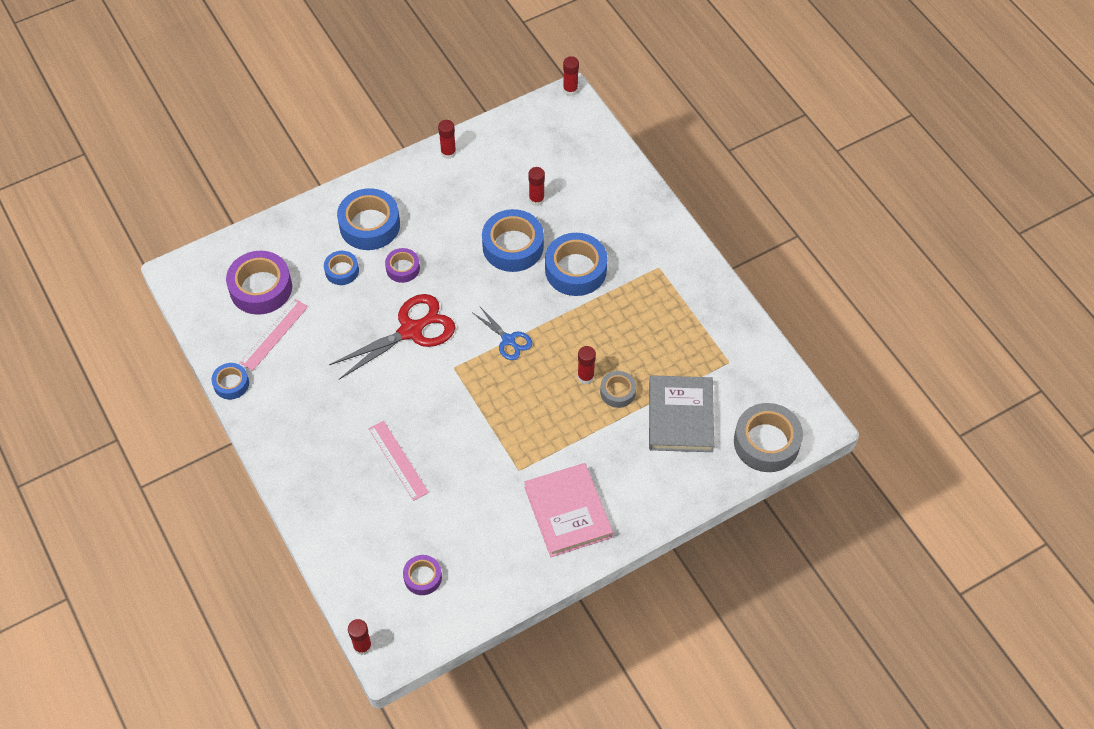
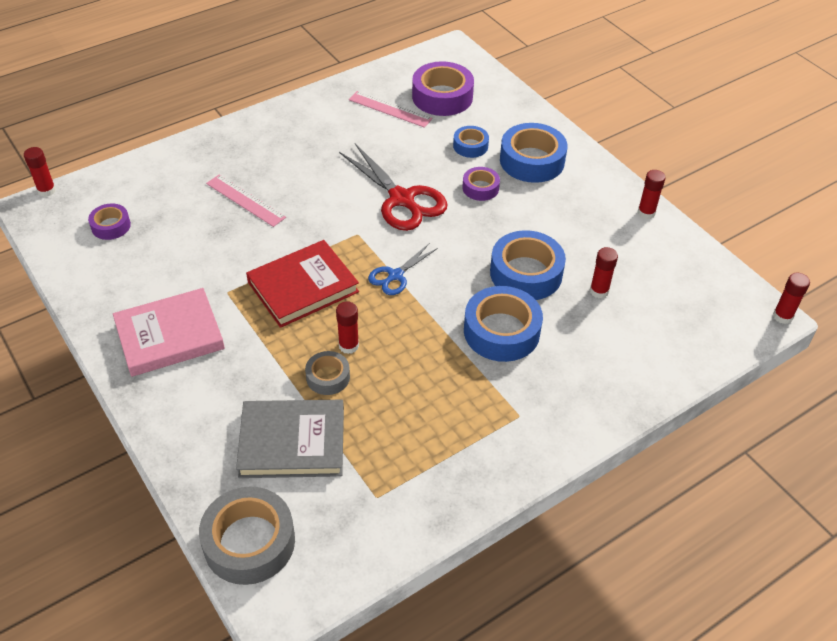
camera: 85 degrees right, 10 degrees down
blue tape [211,363,249,400] -> none
pink ruler [369,421,429,501] -> pink ruler turned 75 degrees clockwise [206,175,286,227]
none -> red book [246,240,359,328]

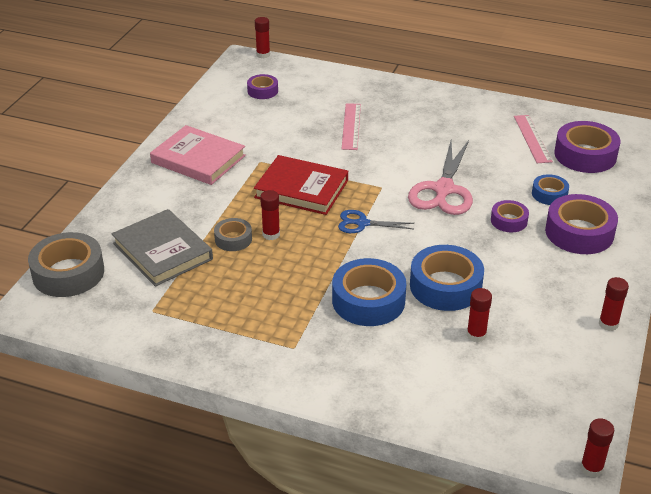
camera: 55 degrees right, 10 degrees down
red scissors [339,144,447,231] -> pink scissors [408,140,473,215]
blue tape [500,123,567,183] -> purple tape [545,194,618,254]

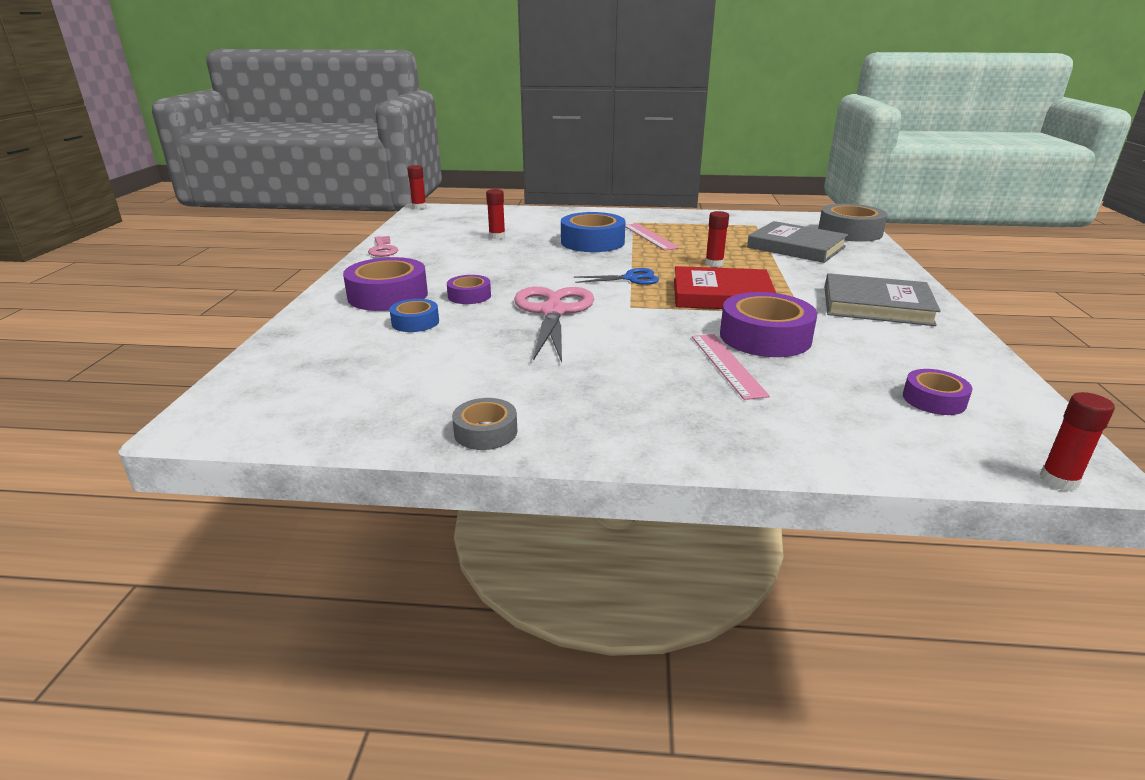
camera: 165 degrees right, 10 degrees down
pink book [150,125,246,185] -> grey book [825,273,941,326]
grey tape [214,218,252,251] -> grey tape moved to [452,398,517,450]
blue tape [410,245,484,311] -> none
pink ruler [514,115,553,163] -> pink ruler moved to [625,223,679,250]
purple tape [554,121,620,173] -> purple tape moved to [720,292,817,357]
red glue stick [599,277,629,331] -> pink key [368,236,398,257]

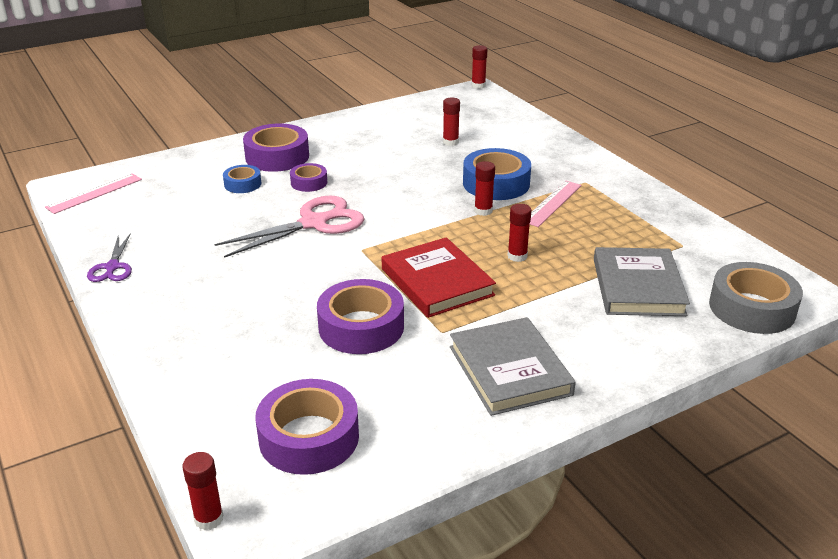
camera: 55 degrees right, 5 degrees up
pink key [368,236,398,257] -> none
grey tape [452,398,517,450] -> purple scissors [87,234,132,282]
blue scissors [574,268,659,285] -> none
pink ruler [692,334,770,400] -> pink ruler moved to [45,173,142,214]
purple tape [903,369,972,415] -> purple tape [255,379,359,475], size x1.83
none -> red glue stick [474,161,495,216]

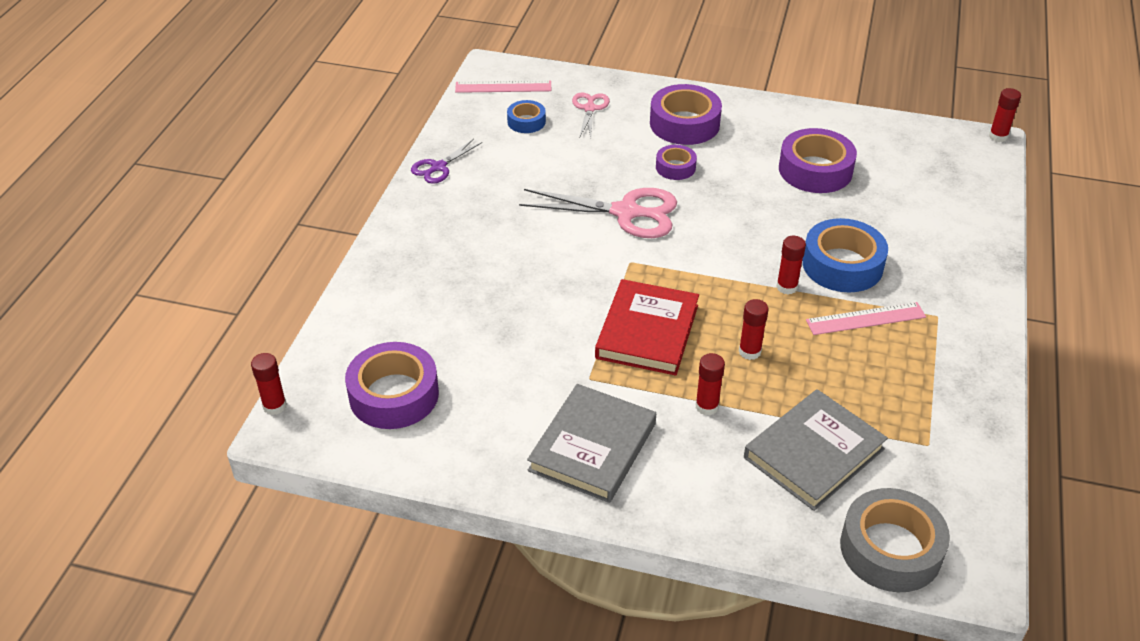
camera: 45 degrees right, 10 degrees up
blue tape [223,165,261,193] -> blue tape moved to [507,100,546,133]
purple tape [317,279,404,354] -> purple tape moved to [779,128,857,193]
red glue stick [443,97,460,146] -> red glue stick moved to [695,353,725,416]
none -> pink scissors [572,92,610,137]

